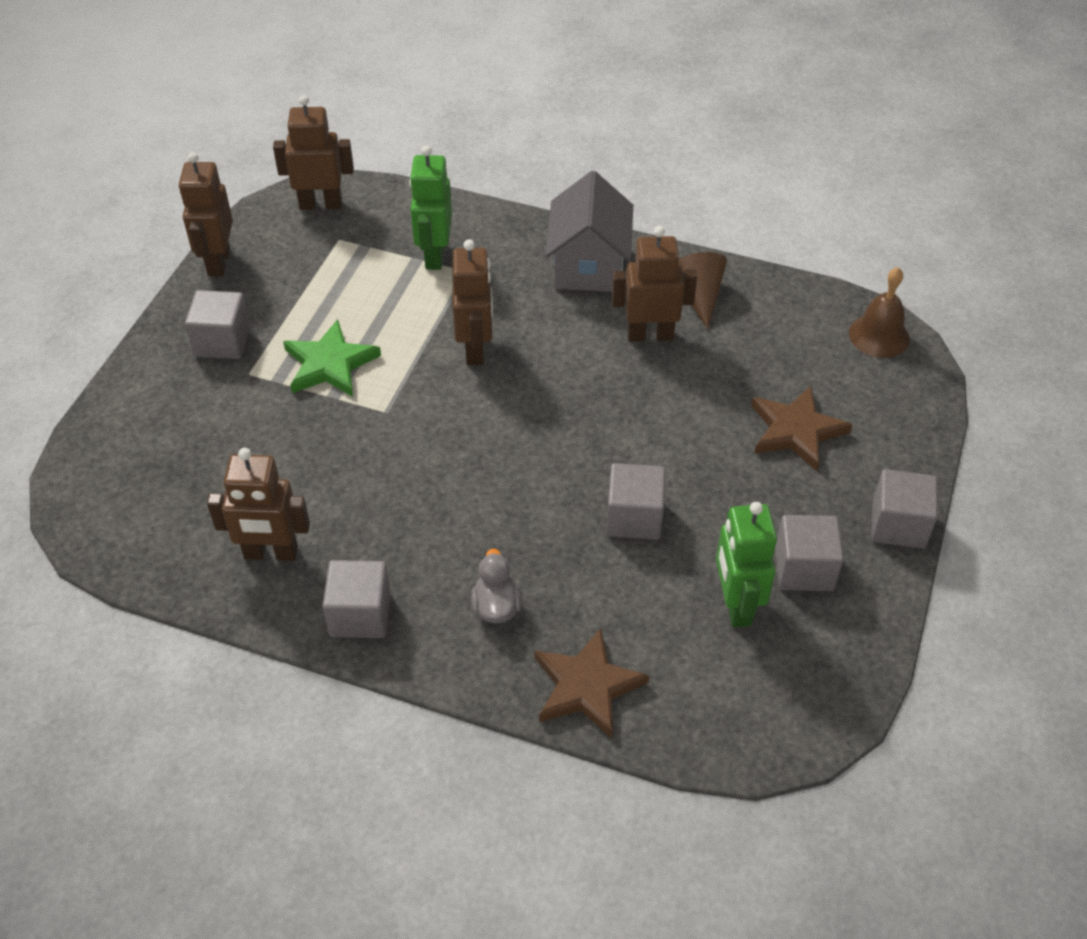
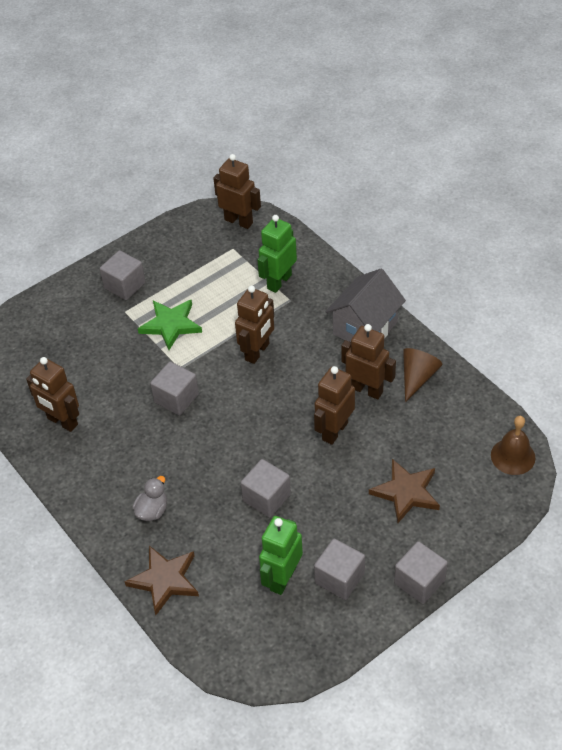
camera: 35 degrees right, 0 degrees up
brown robot [179,152,233,277] -> brown robot moved to [314,366,355,445]
grey cube [323,560,391,638] -> grey cube moved to [150,361,199,416]

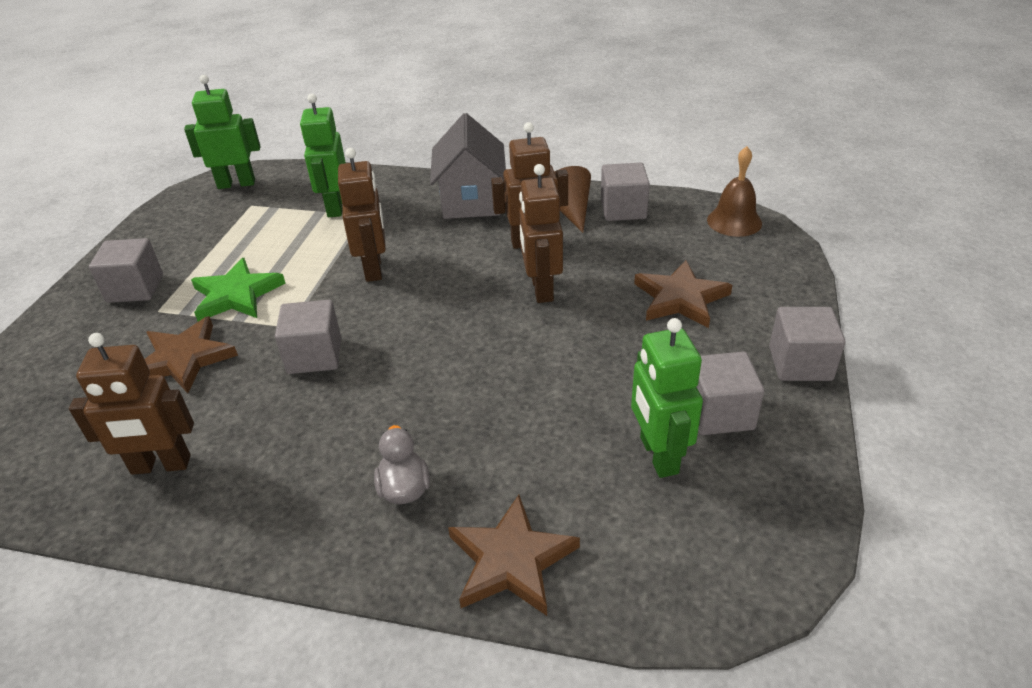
camera: 40 degrees left, 10 degrees down
brown robot [213,154,261,229] -> green robot [184,75,260,189]
grey cube [241,459,291,518] -> grey cube moved to [601,163,650,221]
none -> brown star [145,316,238,393]

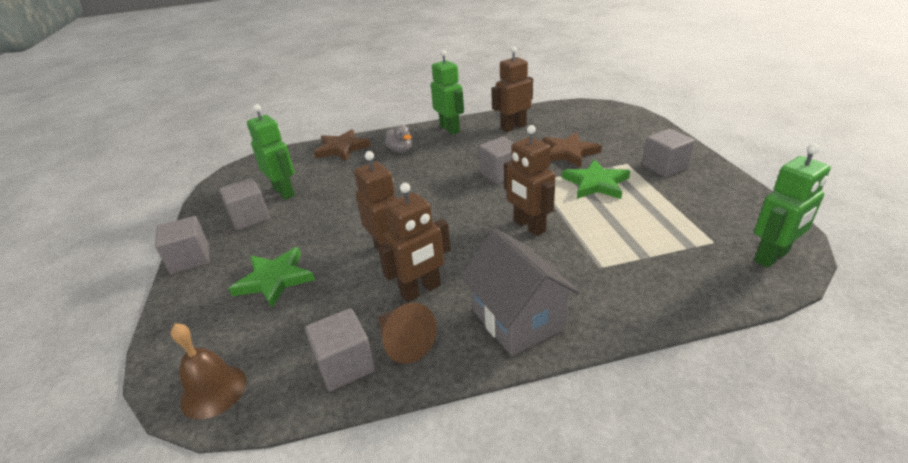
camera: 155 degrees right, 5 degrees down
green robot [300,93,346,217] -> green robot moved to [431,50,464,135]
brown star [634,260,732,328] -> green star [229,247,315,308]

